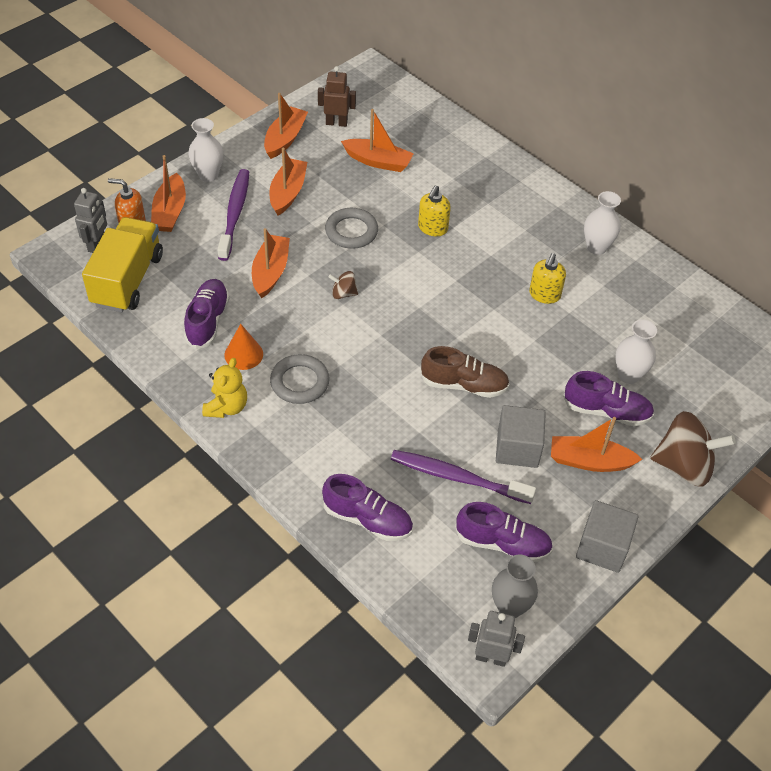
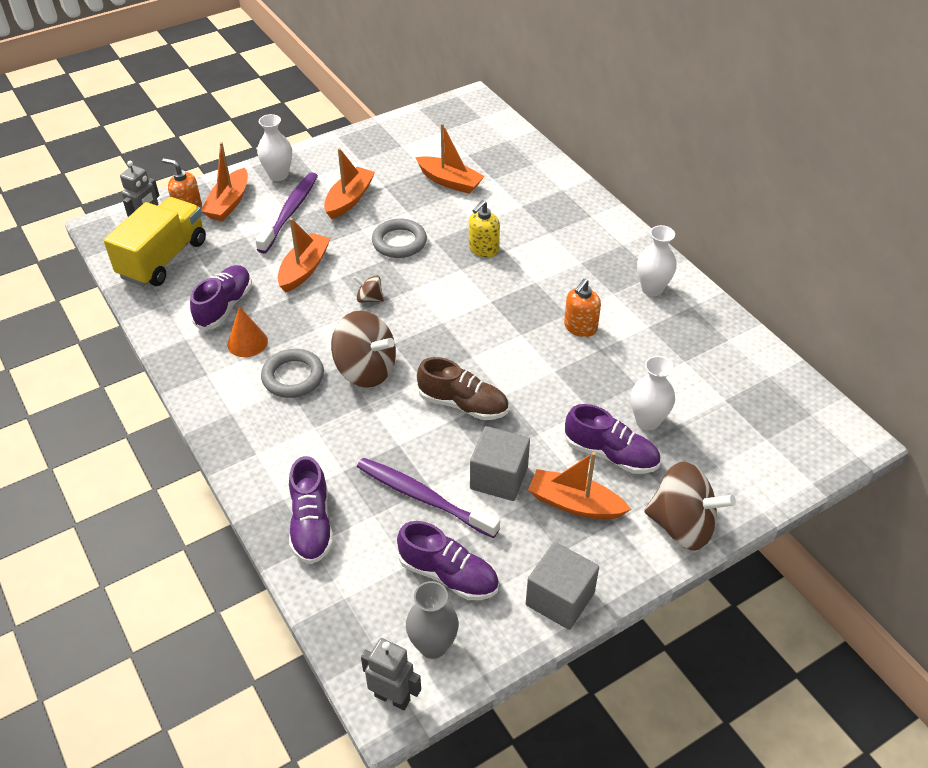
camera: 15 degrees right, 5 degrees down
yellow teddy bear [202,358,247,418] -> none
orange boat [264,93,308,159] -> none
brown robot [318,66,356,127] -> none
purple shoe [322,474,413,541] -> purple shoe turned 45 degrees clockwise [289,456,333,564]
yellow soap dispenser [529,253,566,304] -> orange soap dispenser [564,279,601,337]
none -> brown spinning top [331,310,396,388]

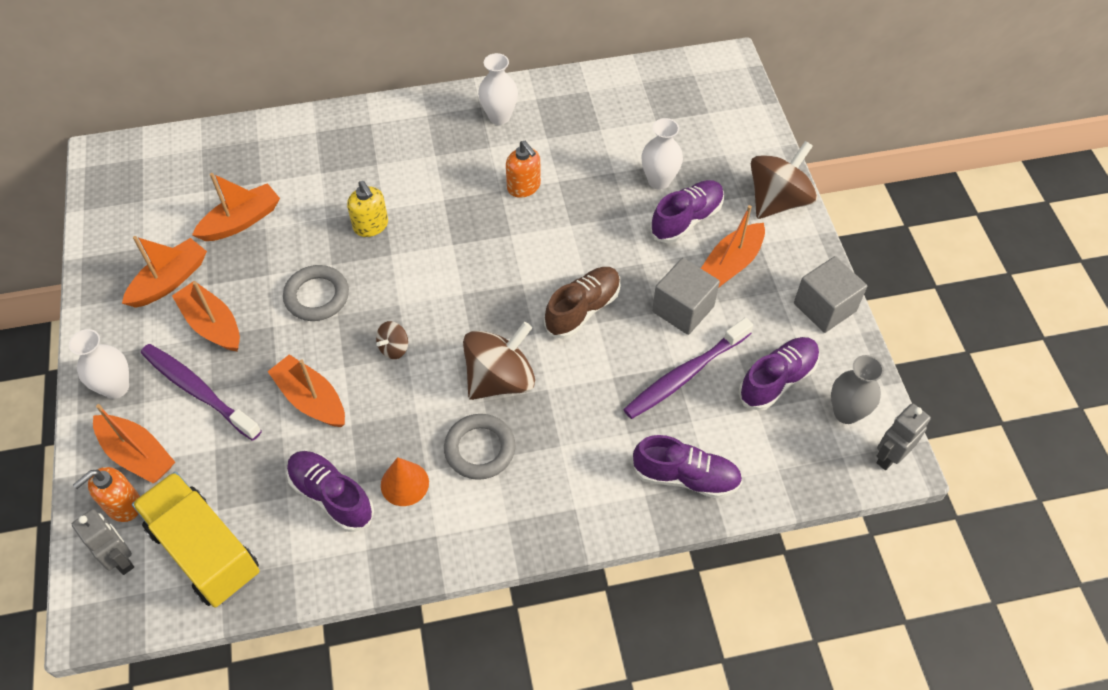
camera: 70 degrees left, 10 degrees up
none -> orange boat [122,236,207,308]

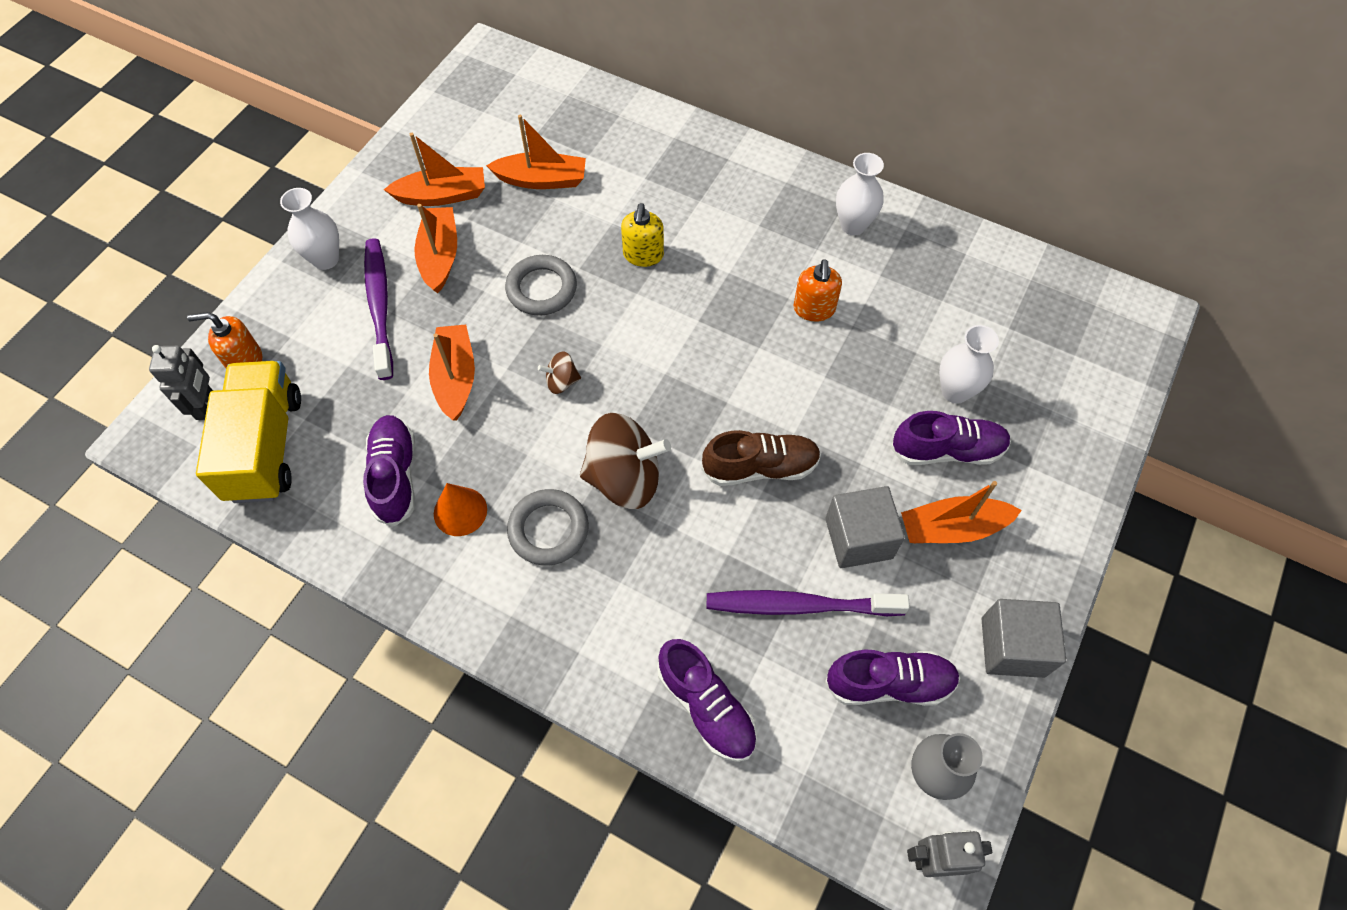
camera: 40 degrees right, 5 degrees up
orange boat [93,404,175,483] -> none
brown spinning top [751,141,818,219] -> none

